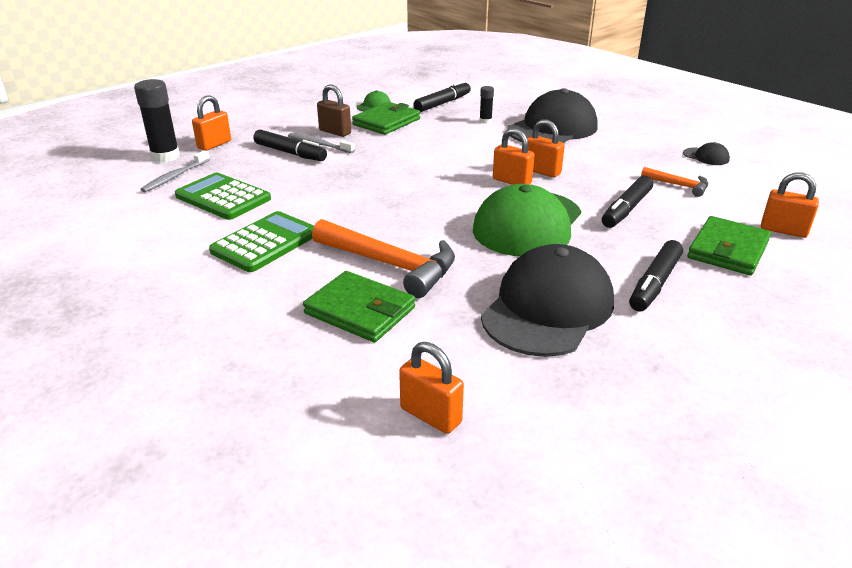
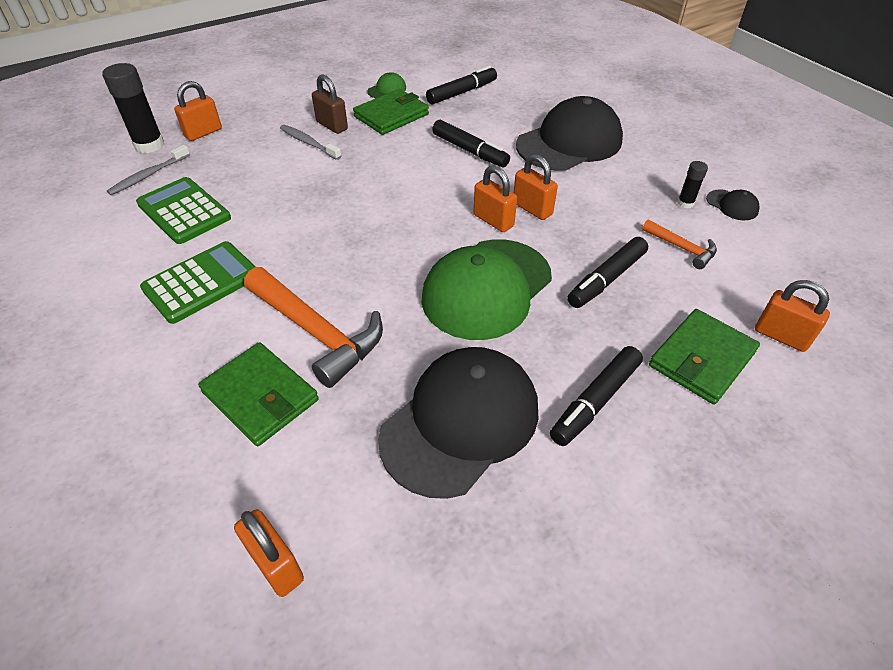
camera: 10 degrees right, 15 degrees up
black marker [254,129,327,161] -> black marker moved to [432,120,510,167]
black glue stick [479,86,494,124] -> black glue stick moved to [677,161,708,209]

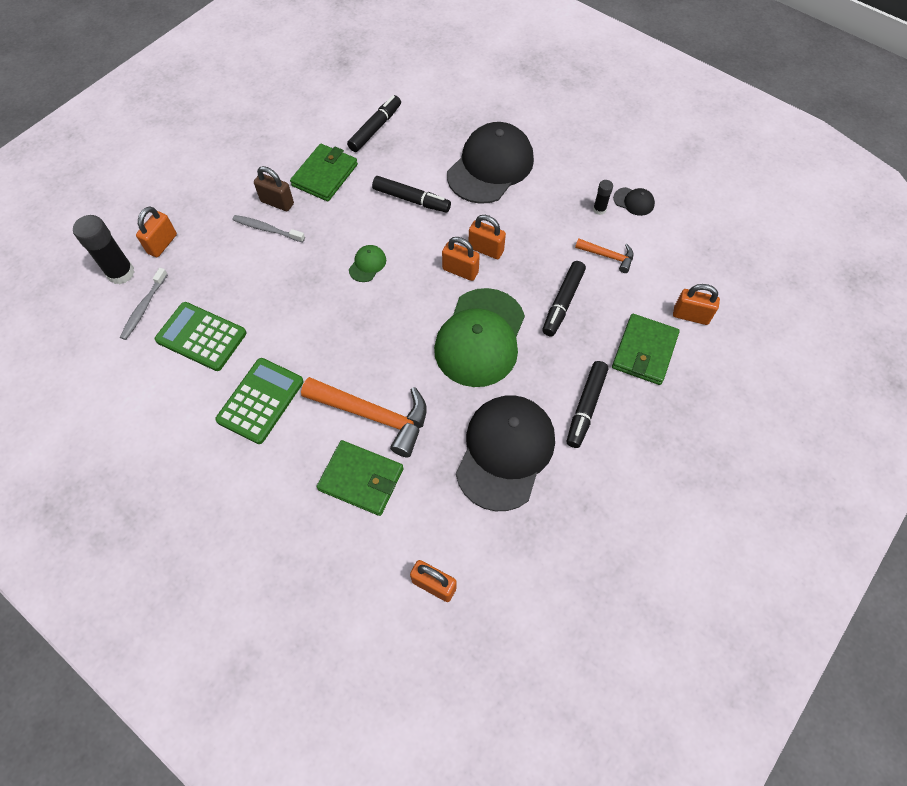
camera: 20 degrees left, 15 degrees up
green cap [367,72,406,98] -> green cap moved to [349,245,386,282]

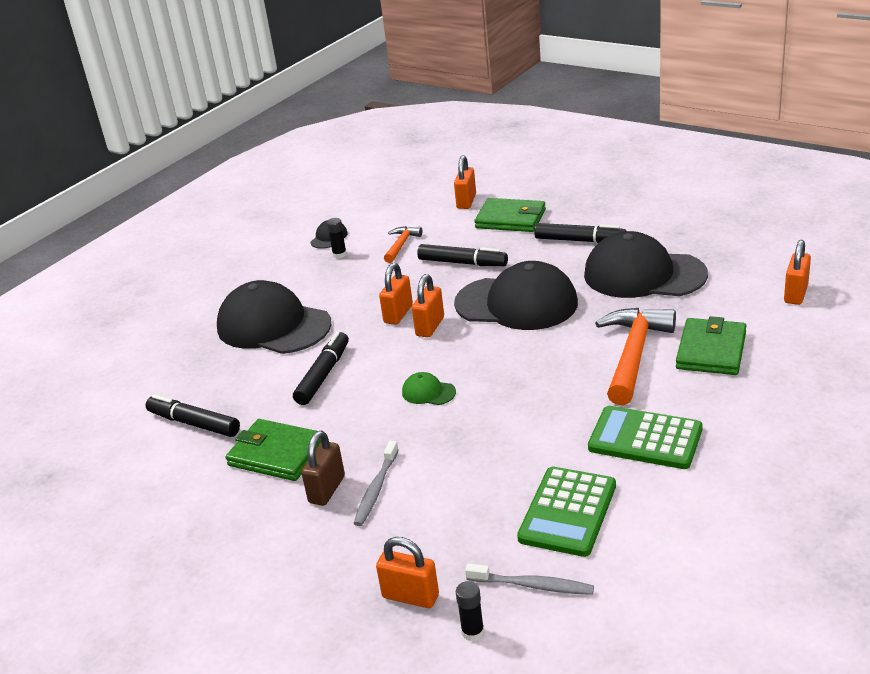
camera: 90 degrees left, 30 degrees down
black glue stick [73,215,135,284] -> black glue stick [456,581,484,641], size x0.51
green cap [434,288,525,387] -> black cap [454,261,578,330]

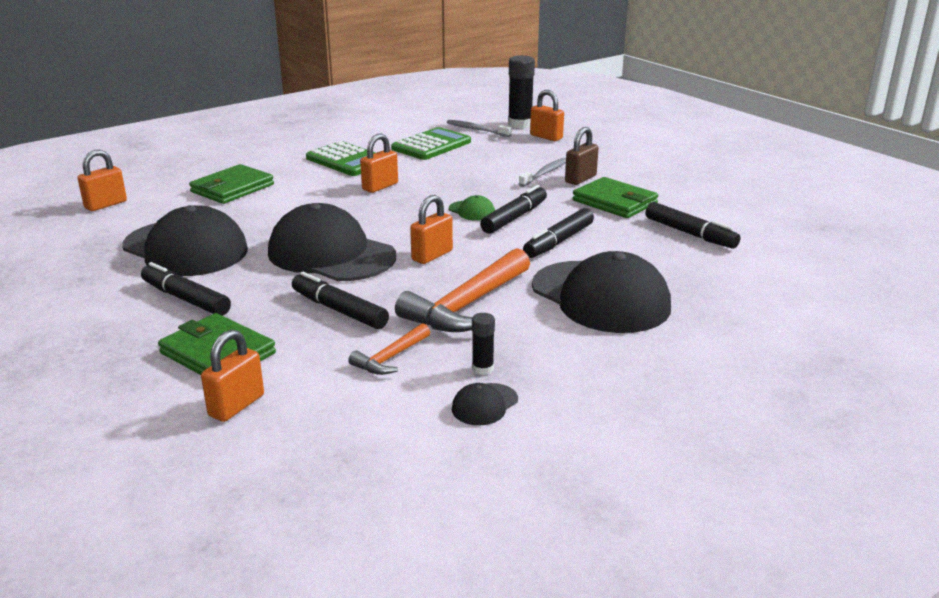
camera: 165 degrees left, 5 degrees down
orange padlock [379,263,413,325] -> orange padlock moved to [360,134,398,193]
black glue stick [456,581,484,641] -> black glue stick [508,55,535,128], size x1.95
orange hammer [595,308,676,405] -> orange hammer moved to [395,248,530,332]
none -> black marker [480,185,547,234]

